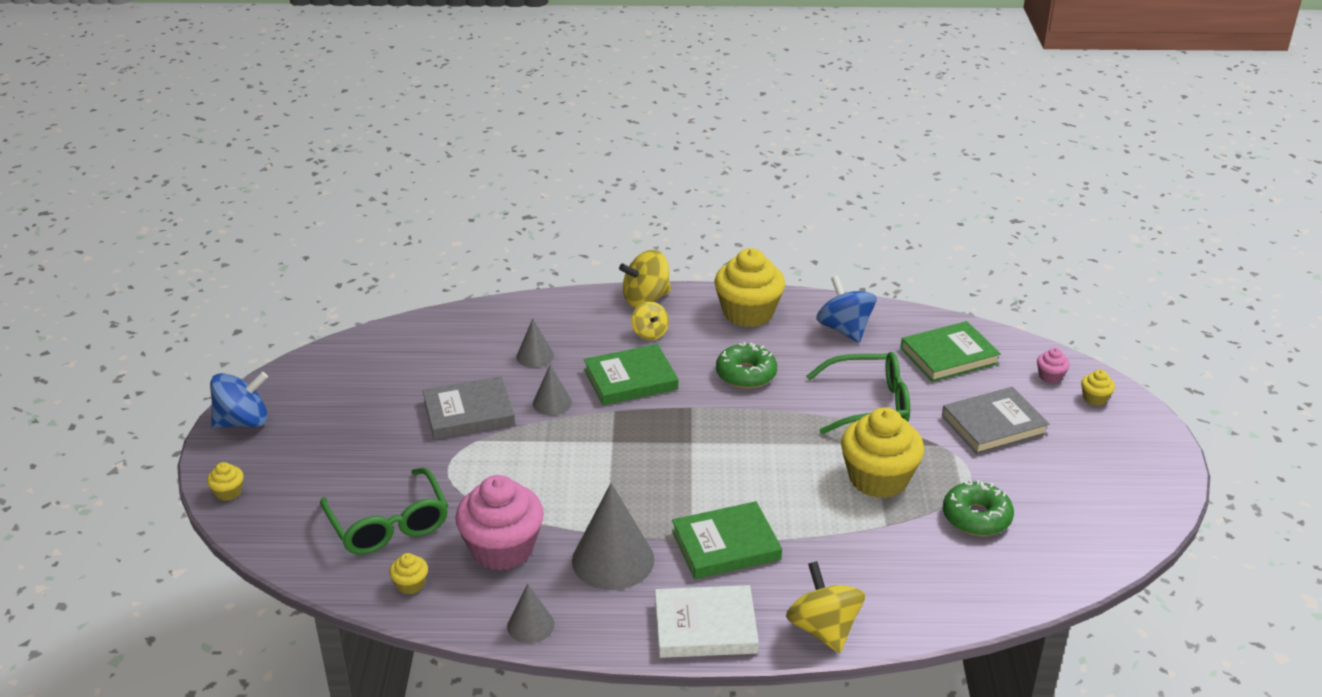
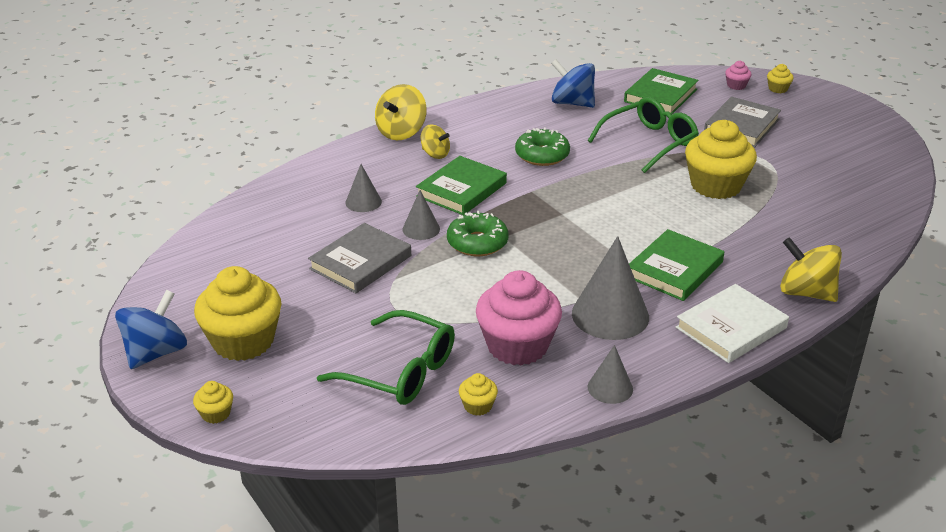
camera: 35 degrees left, 0 degrees up
yellow cupcake [714,248,785,327] -> yellow cupcake moved to [194,266,281,361]
green donut [943,480,1014,536] -> green donut moved to [447,211,508,256]

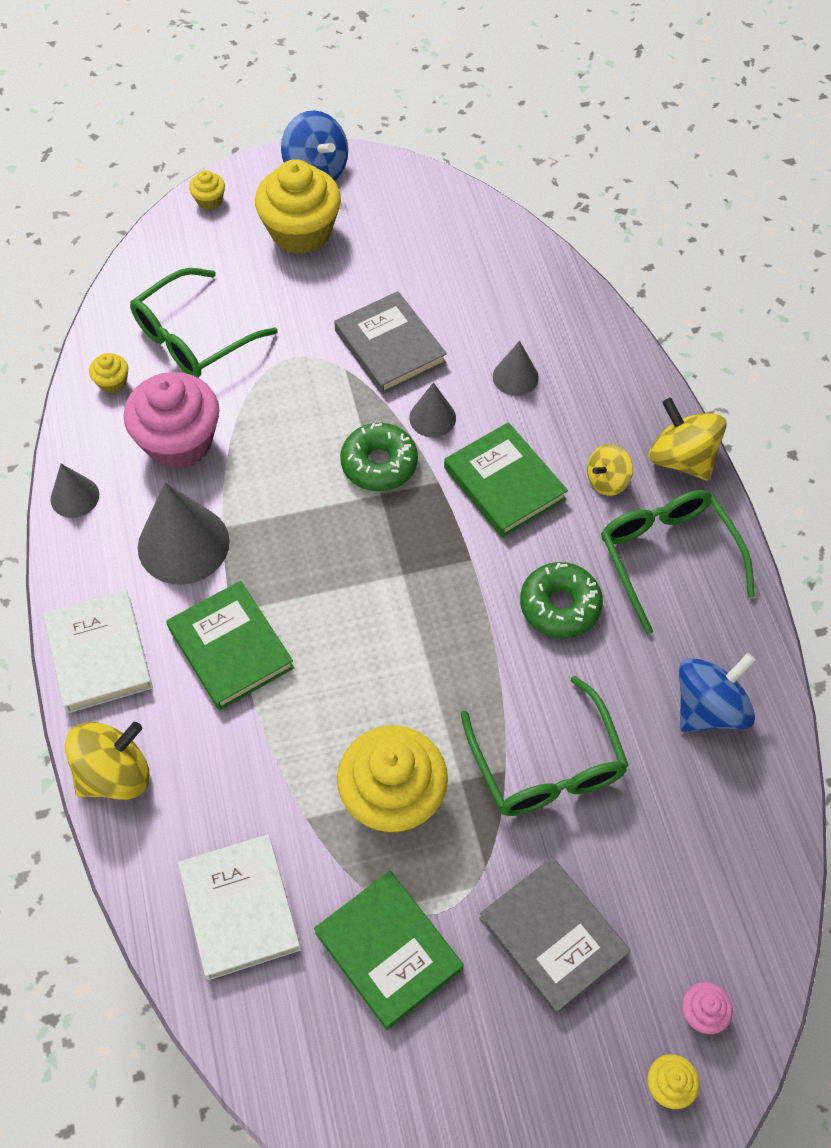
camera: 110 degrees right, 25 degrees up
green book [624,68,698,114] -> green book moved to [314,871,464,1030]
none -> white book [178,834,301,980]
none -> green glasses [601,490,755,635]

